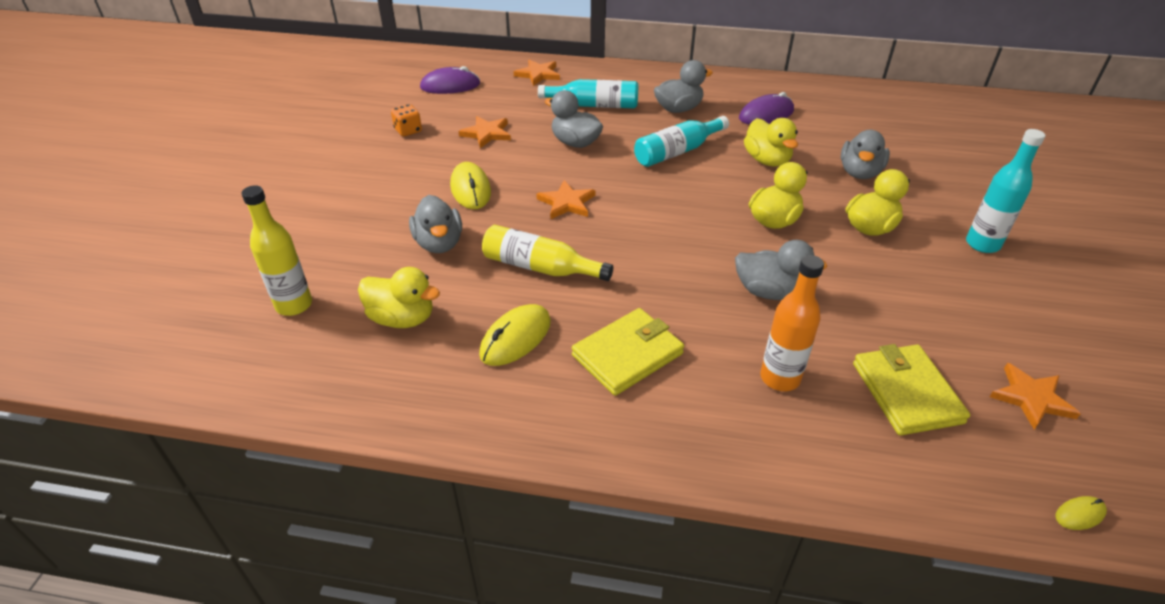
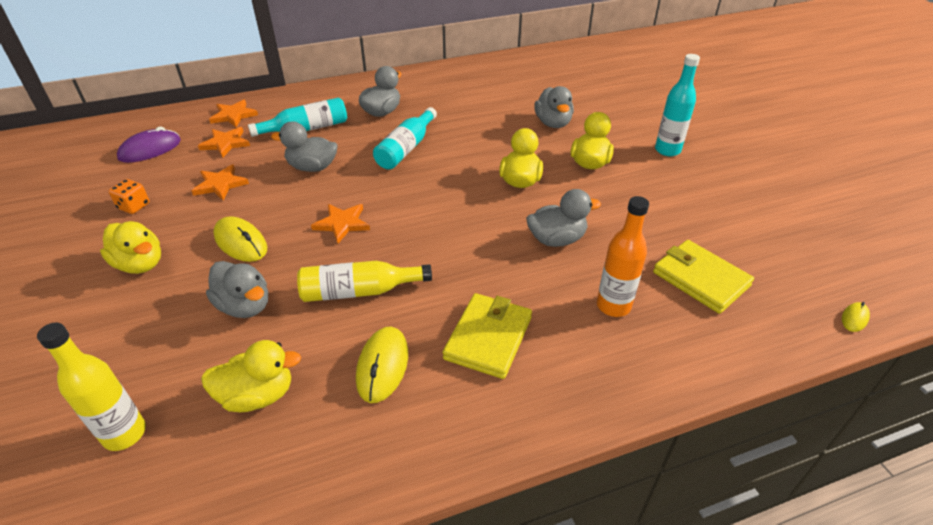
camera: 30 degrees left, 0 degrees up
purple mouse [739,92,794,125] -> none
yellow duck [744,118,798,167] -> yellow duck moved to [100,221,161,274]
orange star [990,363,1081,430] -> orange star moved to [198,127,250,158]

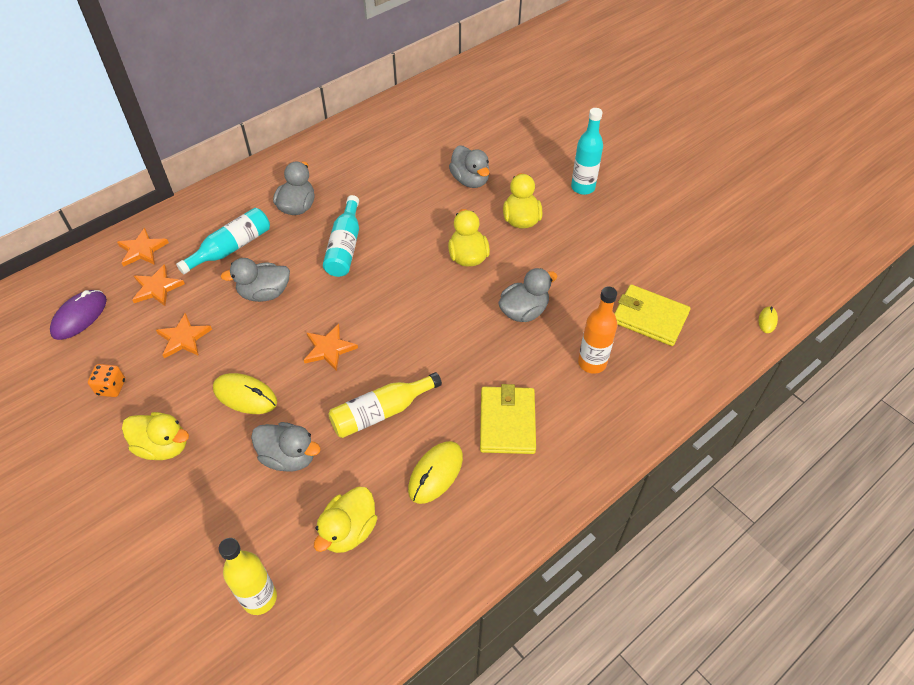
camera: 20 degrees left, 10 degrees up
yellow duck [201,340,301,412] -> yellow duck turned 150 degrees clockwise [314,487,377,553]
yellow mouse [356,327,408,403] -> yellow mouse turned 45 degrees clockwise [408,441,463,504]

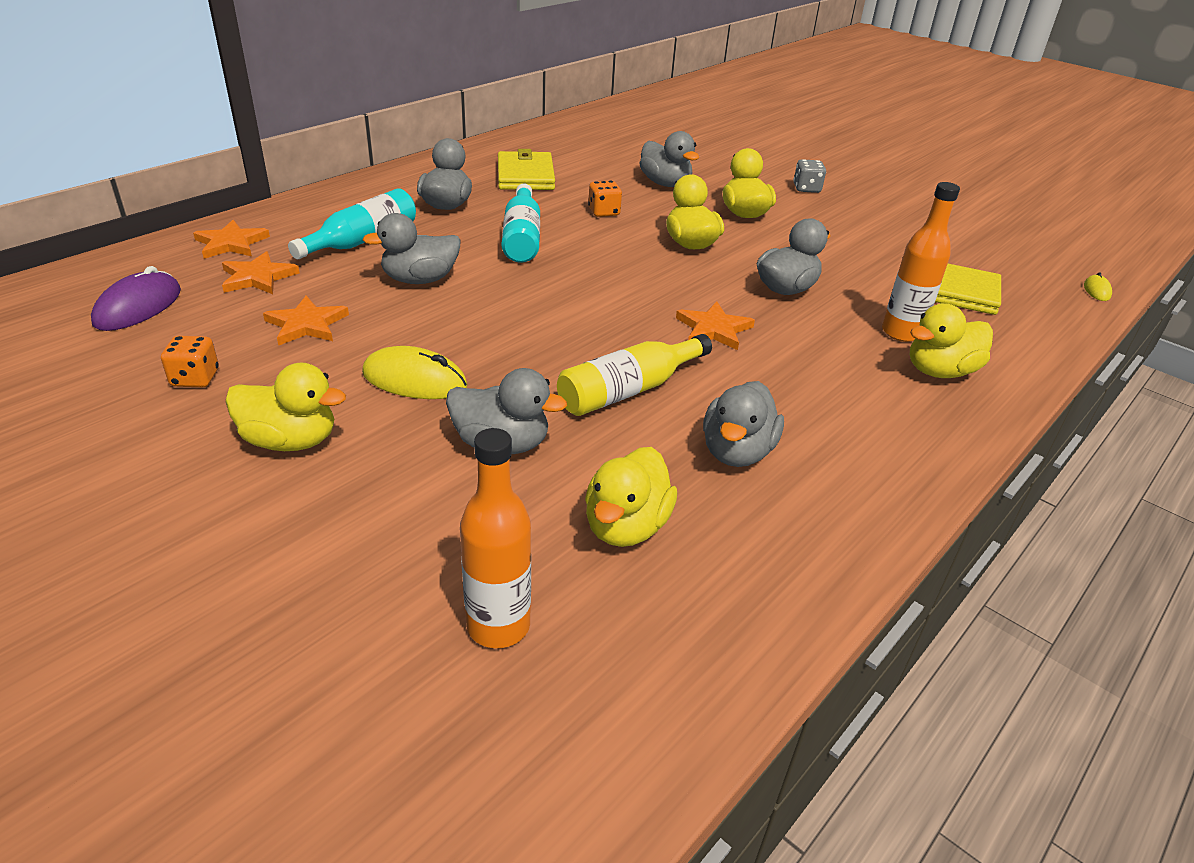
camera: 10 degrees left, 15 degrees down
yellow bottle [219,538,277,615] -> orange bottle [460,428,531,648]
orange star [304,324,358,371] -> orange star moved to [676,302,755,350]
yellow mouse [408,441,463,504] -> grey duck [703,381,784,467]
yellow wallet [480,384,536,454] -> yellow wallet moved to [498,149,555,190]
turquoise bottle [571,108,603,195] -> grey dice [794,159,826,193]
none -> orange dice [588,180,622,217]
none -> yellow duck [910,303,993,378]

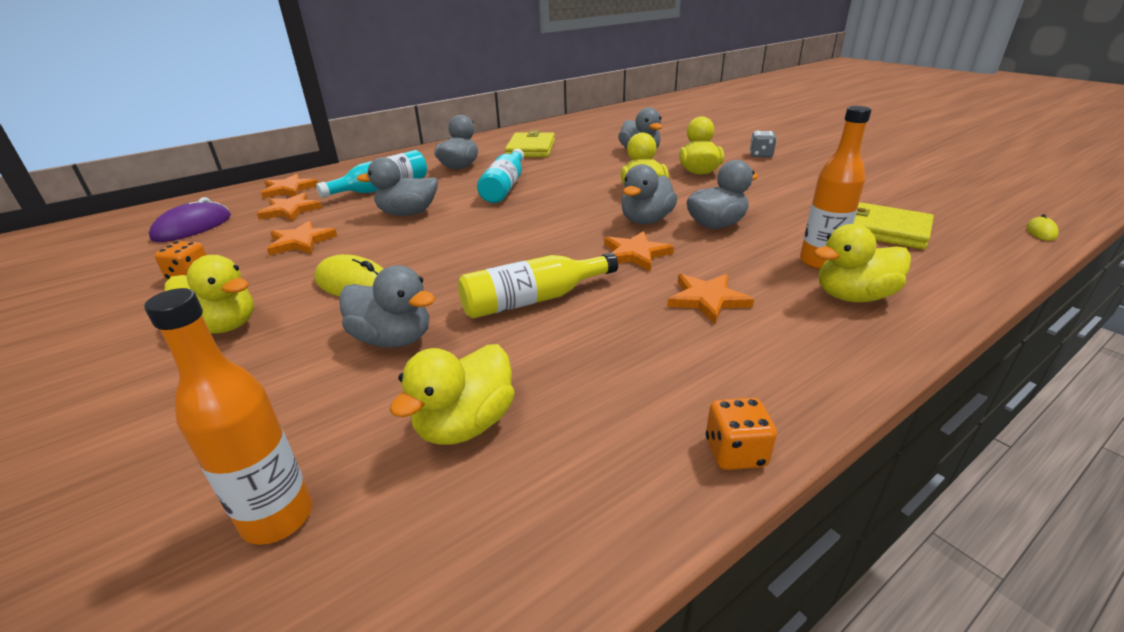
camera: 15 degrees right, 5 degrees down
orange dice [588,180,622,217] -> orange dice moved to [706,397,777,470]
grey duck [703,381,784,467] -> grey duck moved to [621,164,678,224]
none -> orange star [667,274,754,324]

